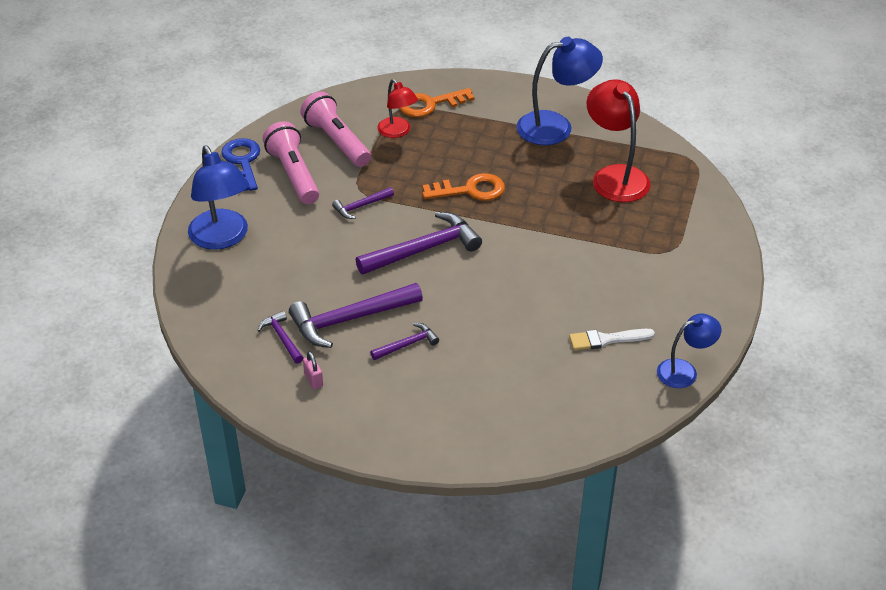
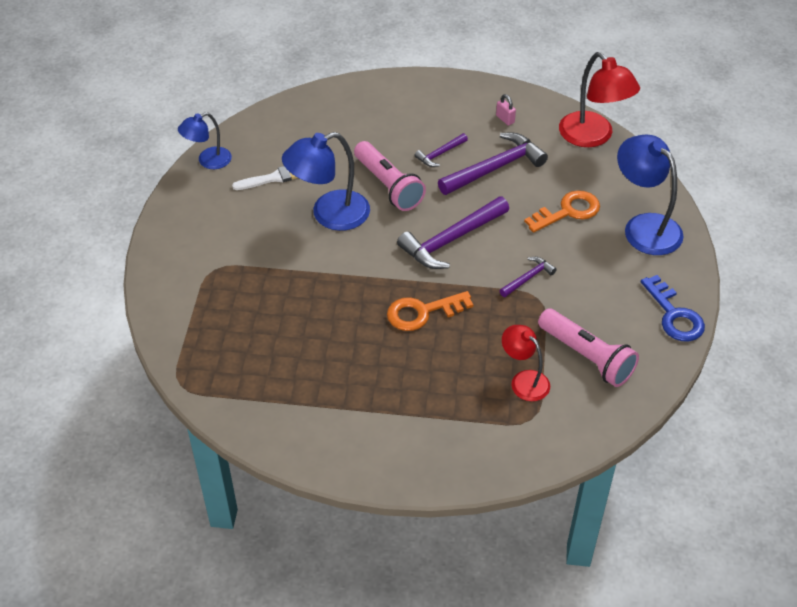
camera: 170 degrees right, 5 degrees up
purple hammer [257,311,303,364] -> none
pink flashlight [263,121,319,204] -> pink flashlight moved to [354,141,426,211]
orange key [399,88,474,117] -> orange key moved to [524,190,600,233]
blue lamp [516,37,603,145] -> blue lamp moved to [282,132,370,231]
red lamp [587,79,651,202] -> red lamp moved to [559,52,640,147]

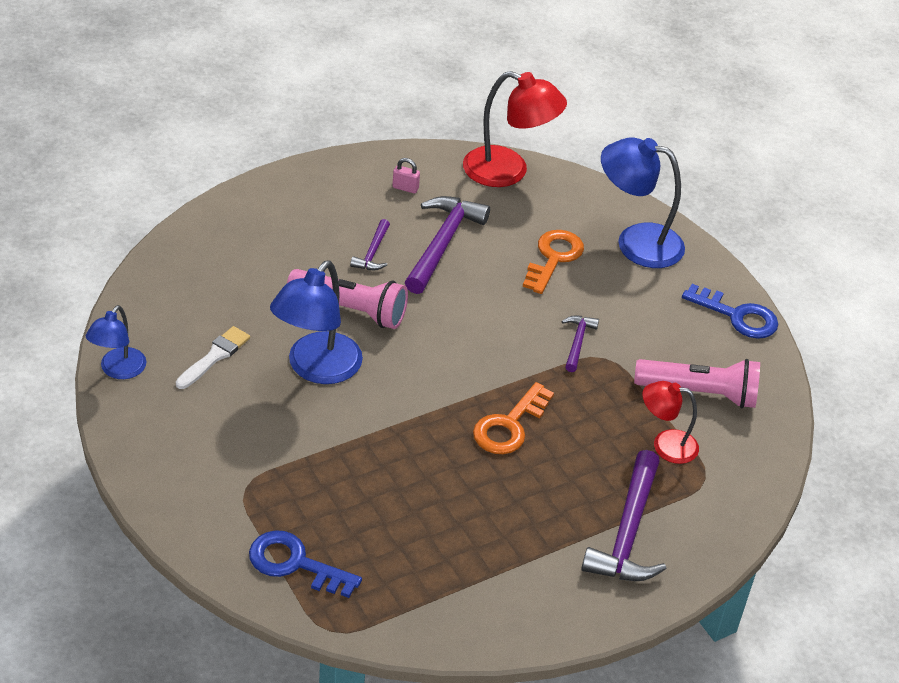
camera: 40 degrees left, 5 degrees down
purple hammer [397,196,509,269] -> purple hammer moved to [581,450,666,581]
none -> blue key [249,530,362,598]

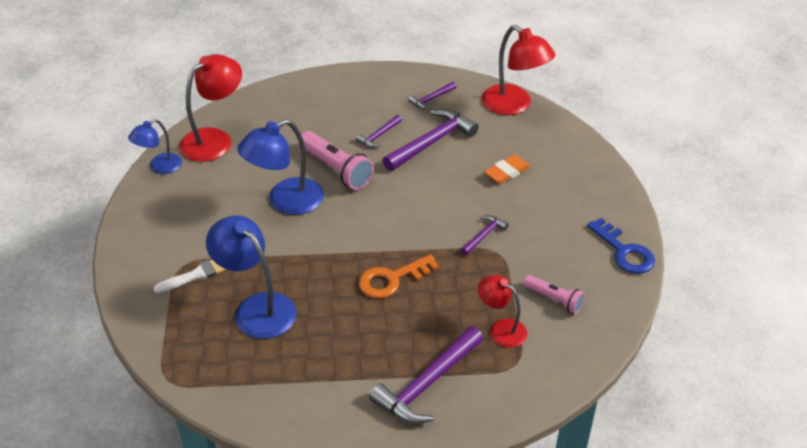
camera: 30 degrees right, 0 degrees up
white brush [176,326,250,389] -> white brush moved to [153,260,227,293]
blue key [249,530,362,598] -> none
pink padlock [392,158,420,193] -> purple hammer [408,82,456,110]
orange key [523,230,584,294] -> orange eraser [484,154,531,184]
blue lamp [601,137,685,268] -> blue lamp moved to [206,215,297,339]
pink flashlight [634,359,760,408] -> pink flashlight [523,275,585,314], size x0.61
none -> red lamp [179,54,242,162]

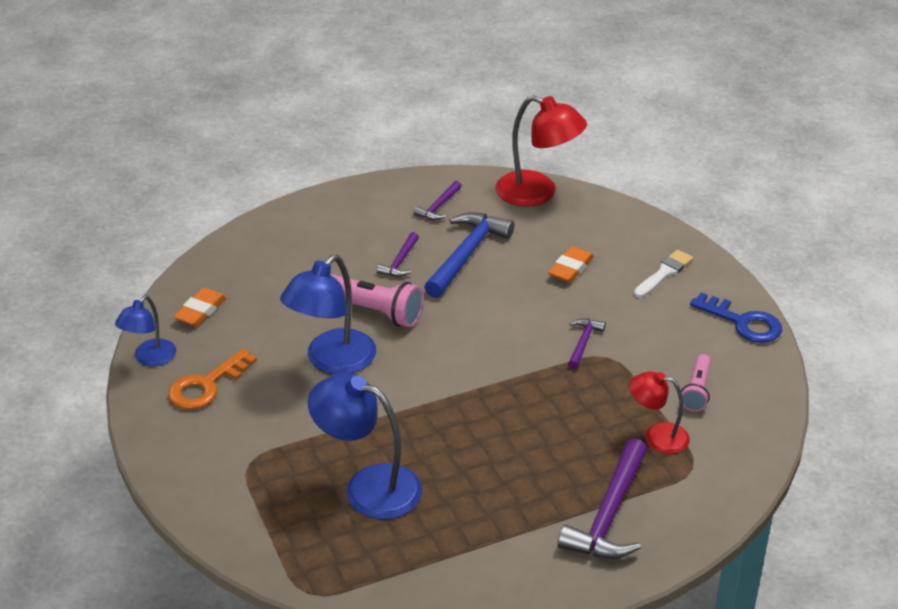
camera: 20 degrees left, 5 degrees down
white brush [153,260,227,293] -> white brush moved to [634,250,693,298]
red lamp [179,54,242,162] -> orange eraser [173,288,227,326]
orange key [359,254,439,299] -> orange key moved to [168,348,257,409]
purple hammer [383,109,479,171] -> blue hammer [424,212,514,298]
pink flashlight [523,275,585,314] -> pink flashlight turned 90 degrees clockwise [681,354,711,412]

